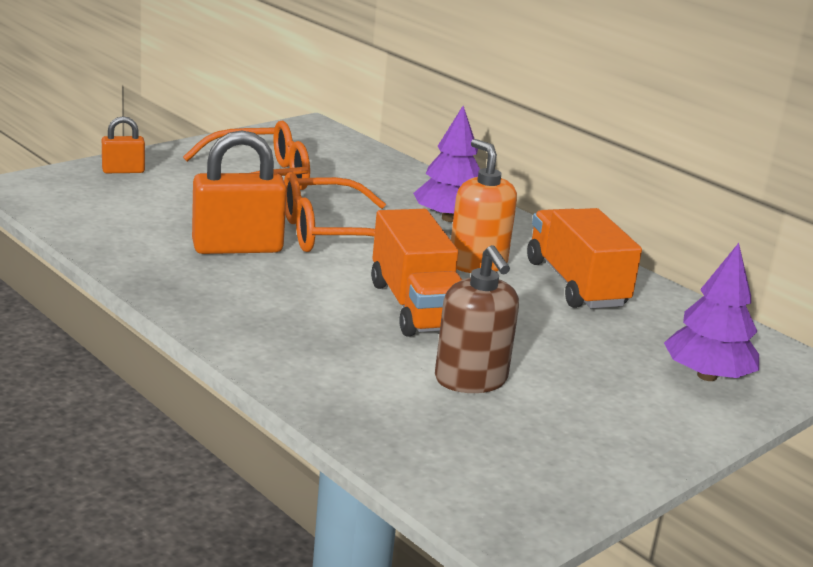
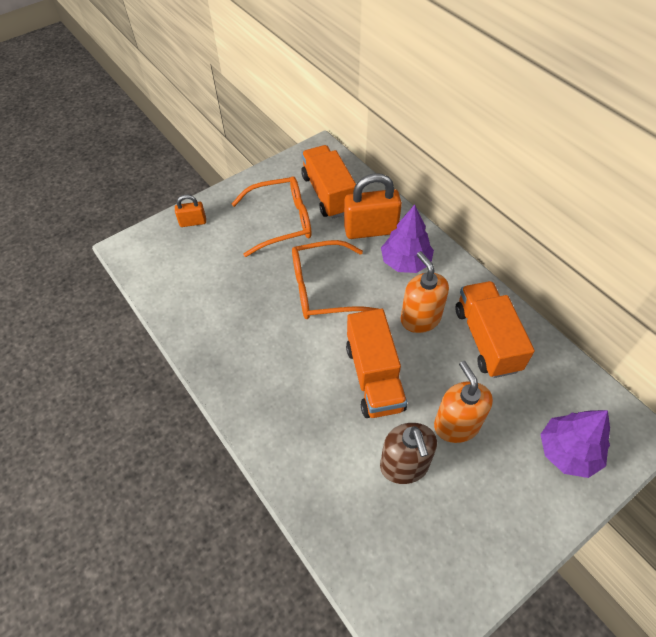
camera: 10 degrees right, 30 degrees up
orange padlock [192,130,287,254] -> orange padlock moved to [344,173,402,239]
none -> orange truck [301,145,356,218]
none -> orange soap dispenser [434,361,493,443]

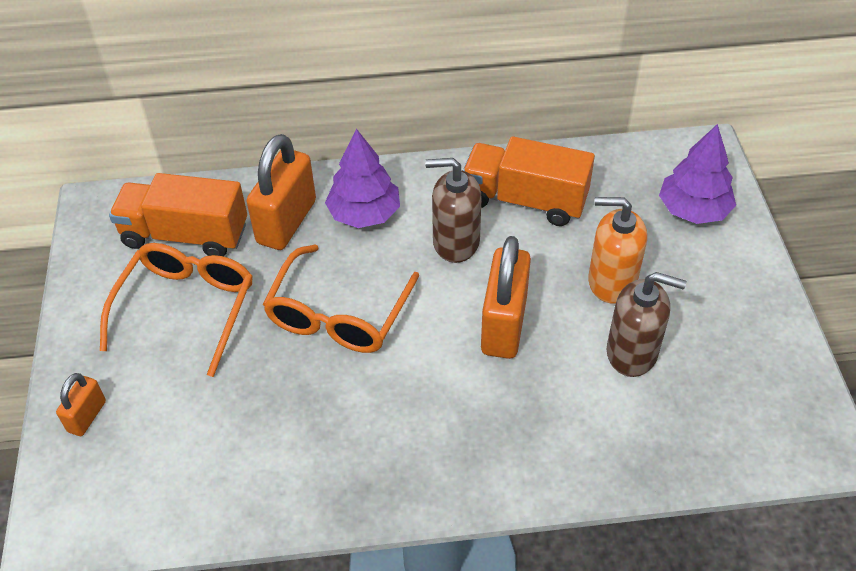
camera: 60 degrees left, 5 degrees down
orange truck [346,308,407,418] -> orange padlock [481,236,531,359]
orange soap dispenser [401,251,449,333] -> brown soap dispenser [425,158,482,263]

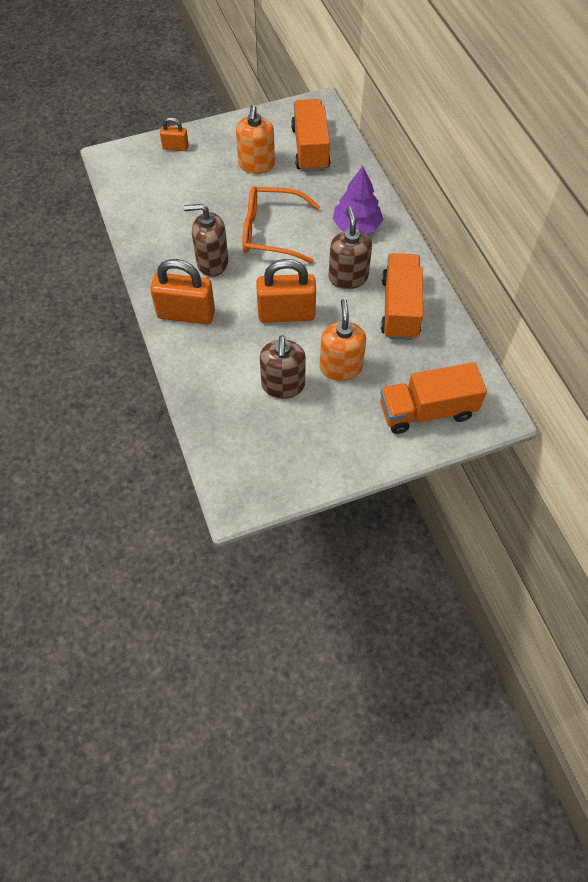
camera: 75 degrees right, 10 degrees up
orange glasses [100,243,253,377] -> orange soap dispenser [236,105,275,174]
orange padlock [246,134,316,250] -> orange padlock moved to [150,259,215,325]
purple tree [659,124,736,224] -> orange truck [380,362,487,434]
none -> brown soap dispenser [184,204,228,277]

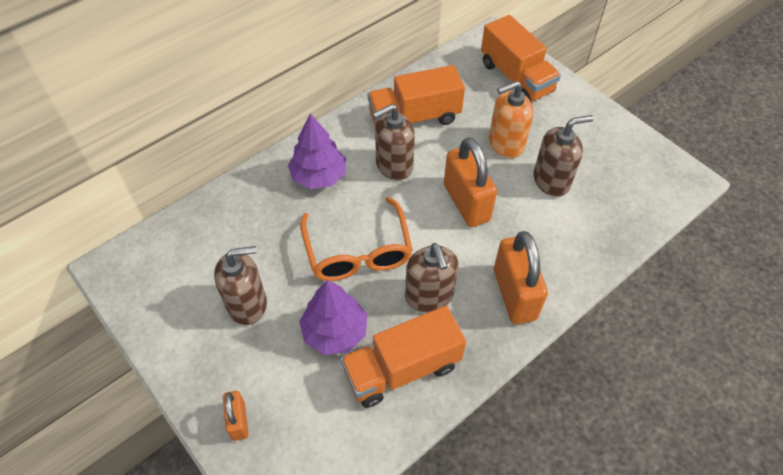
camera: 110 degrees left, 5 degrees down
orange soap dispenser [236,105,275,174] -> brown soap dispenser [214,246,267,325]
orange truck [291,99,331,172] -> orange truck moved to [340,306,466,408]
none -> purple tree [299,280,367,355]

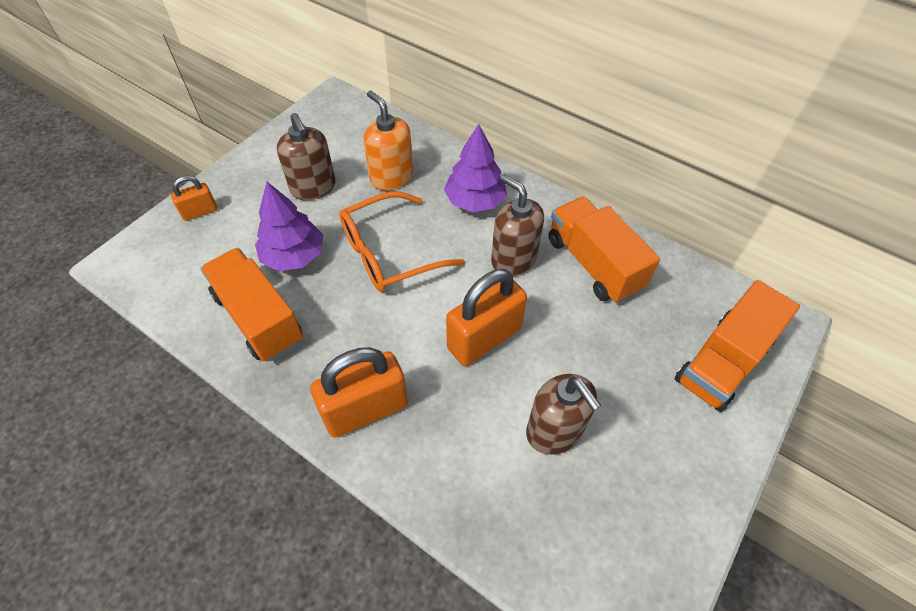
camera: 75 degrees right, 0 degrees up
brown soap dispenser [405,243,459,312] -> none
orange soap dispenser [489,81,534,158] -> orange soap dispenser moved to [363,91,413,191]

